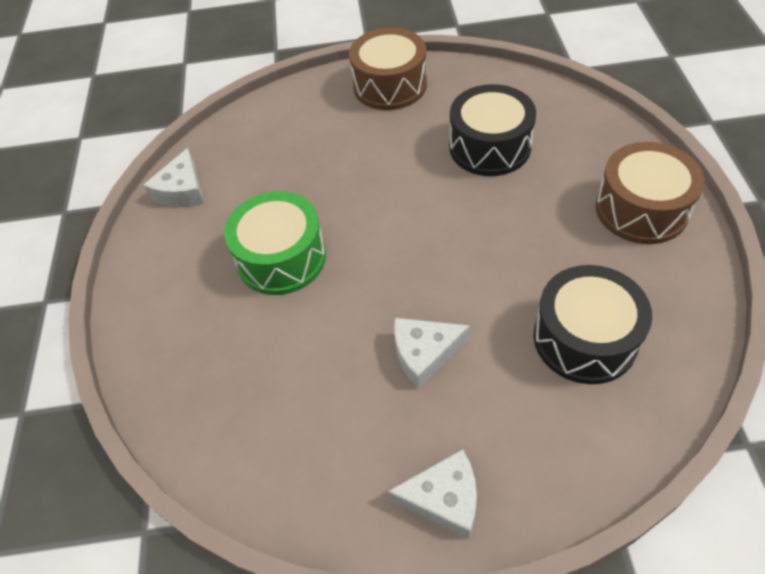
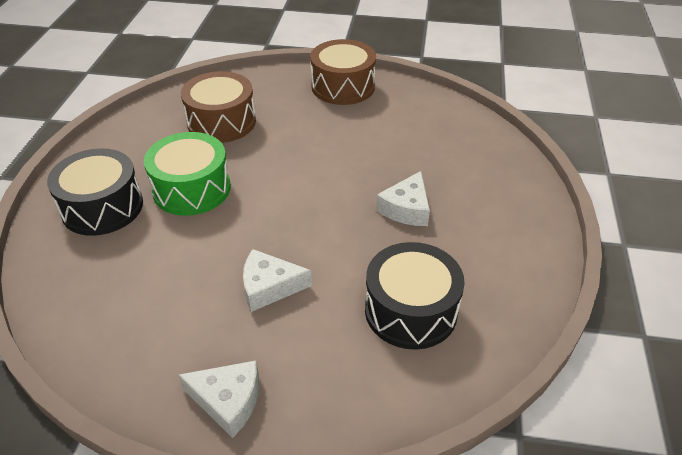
camera: 10 degrees right, 10 degrees down
white cheese [143,148,204,207] -> white cheese moved to [376,171,430,226]
black drum [449,84,536,176] -> black drum moved to [47,148,143,236]
brown drum [596,142,705,244] -> brown drum moved to [181,71,256,143]

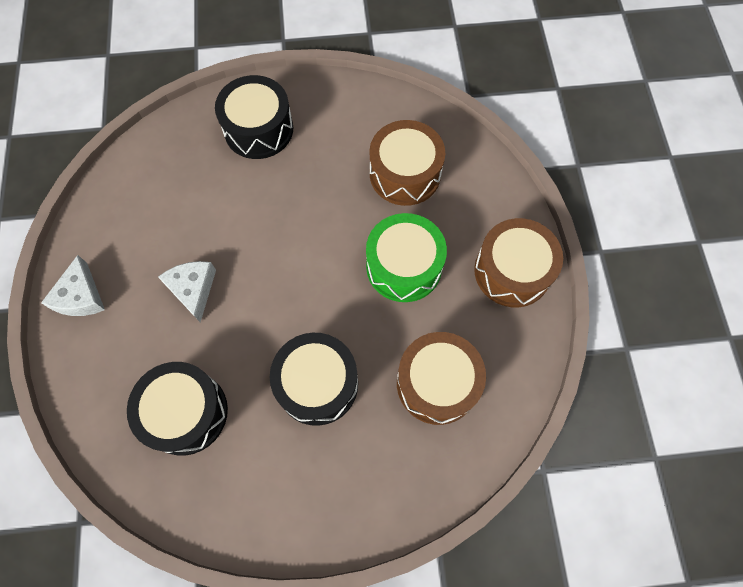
camera: 75 degrees right, 25 degrees up
green drum [144,132,231,216] -> green drum moved to [366,213,447,302]
white cheese [376,171,430,226] -> black drum [270,333,358,426]
none -> brown drum [397,332,486,425]

